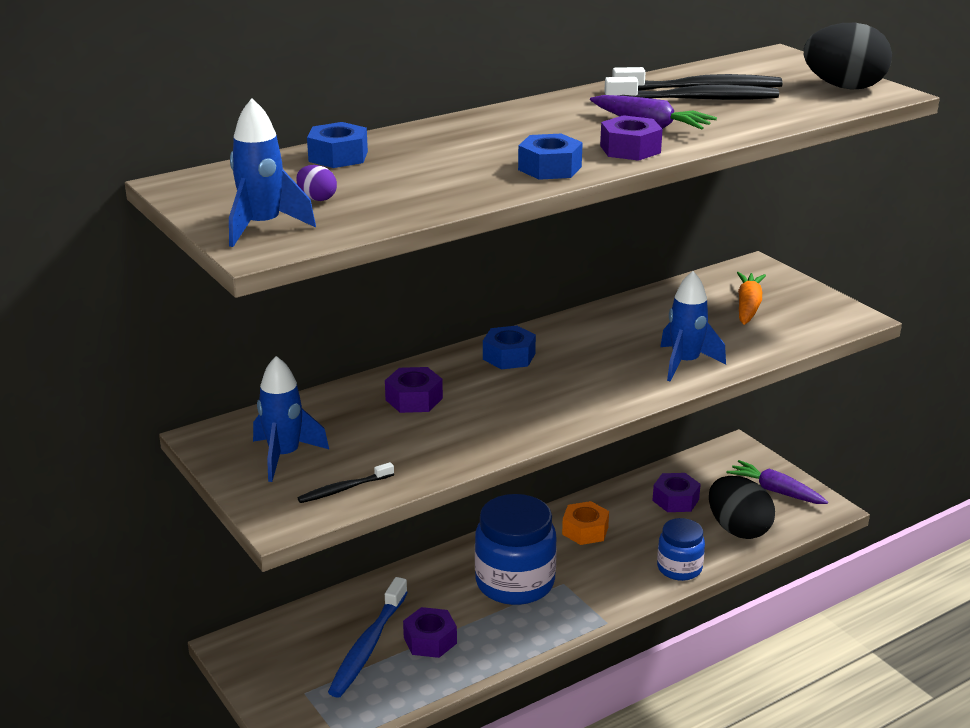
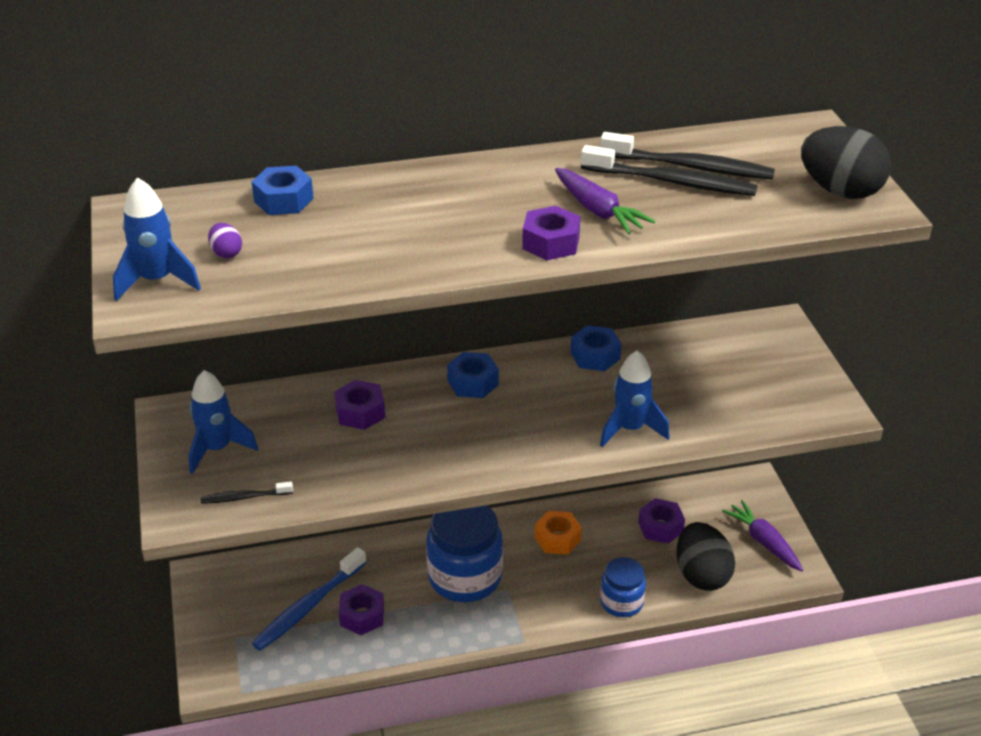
camera: 20 degrees right, 10 degrees up
blue nut [518,134,583,180] -> blue nut moved to [570,325,622,371]
orange carrot [737,272,766,325] -> none

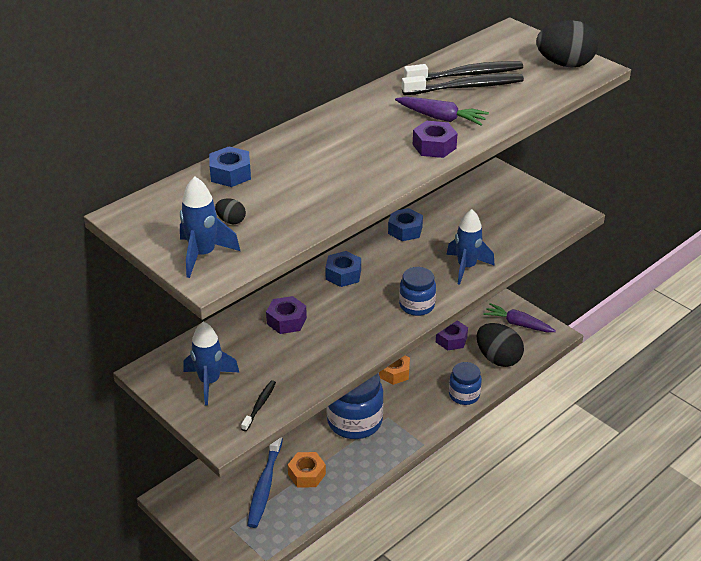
camera: 30 degrees left, 0 degrees up
black toothbrush [200,481,293,504] -> black toothbrush turned 150 degrees clockwise [241,380,276,431]
purple egg [208,223,242,258] -> black egg [215,198,246,224]
purple nut [339,584,384,635] -> orange nut [288,452,326,487]
none -> blue jar [399,267,436,316]

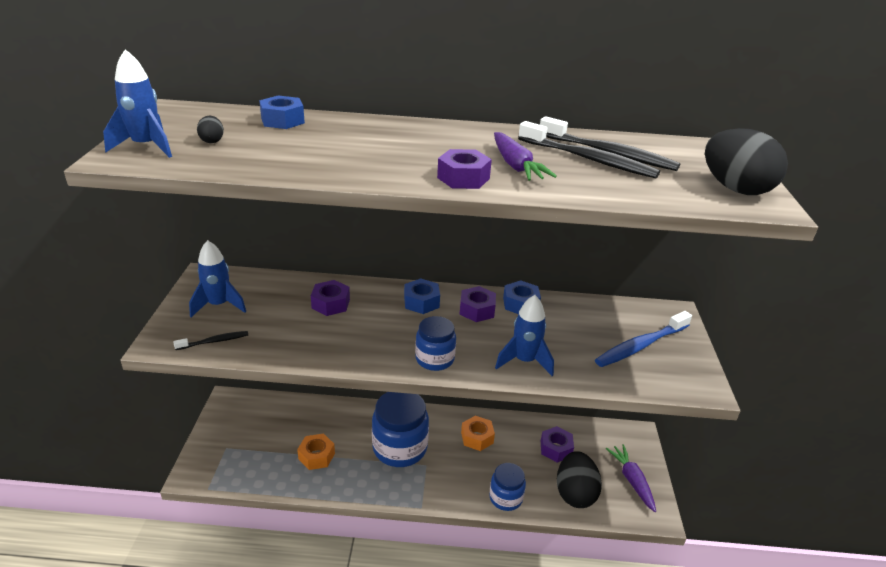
camera: 45 degrees right, 5 degrees down
blue toothbrush [247,437,283,528] -> blue toothbrush moved to [595,311,692,367]
none -> purple nut [459,286,496,322]

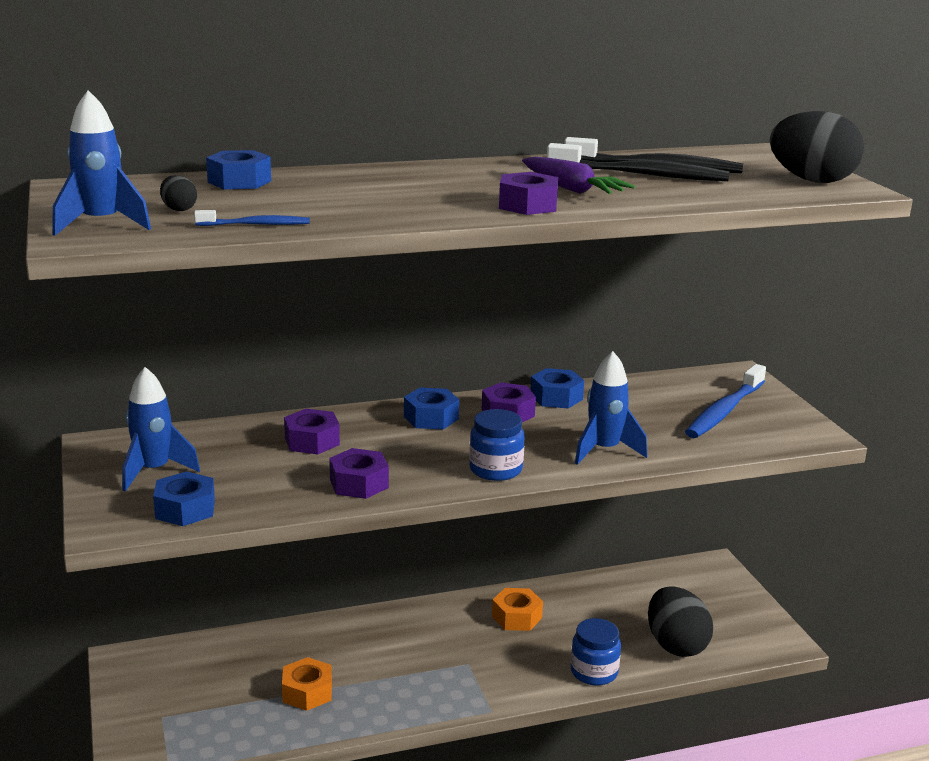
camera: 20 degrees left, 10 degrees down
black toothbrush [174,331,248,350] -> blue nut [153,471,215,526]
blue jar [372,392,429,467] -> none
purple nut [541,426,574,463] -> purple nut moved to [329,448,389,499]
purple carrot [606,444,656,512] -> none
none -> blue toothbrush [194,210,310,226]

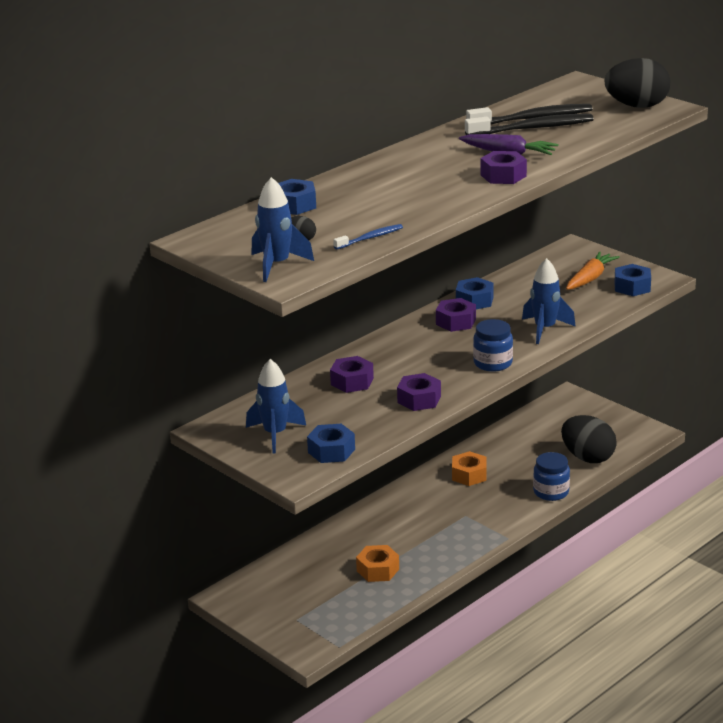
camera: 25 degrees left, 5 degrees up
blue nut [404,388,459,429] -> blue nut moved to [614,264,651,296]
blue toothbrush [685,364,766,438] -> orange carrot [566,252,620,290]

